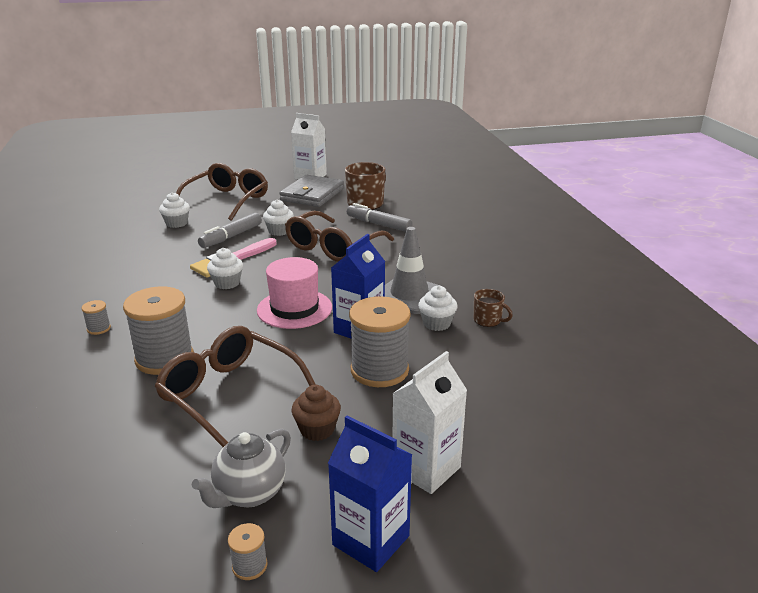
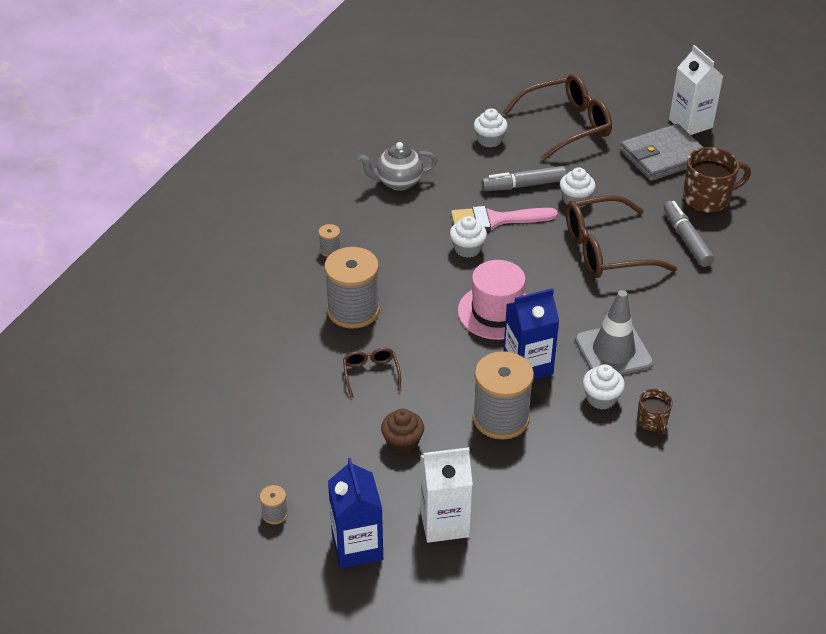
camera: 40 degrees right, 15 degrees up
brown glasses [155,326,316,447] -> brown glasses [343,348,401,398], size x0.47
grey teapot [192,429,291,508] -> grey teapot moved to [358,142,437,191]

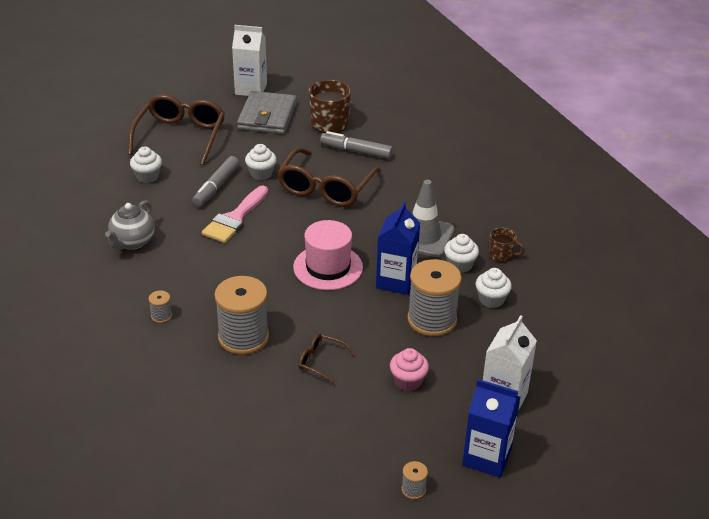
camera: 55 degrees left, 5 degrees down
brown cupcake [381,409,424,455] -> pink cupcake [390,348,429,391]
white cupcake [450,216,487,258] -> white cupcake moved to [476,268,512,308]

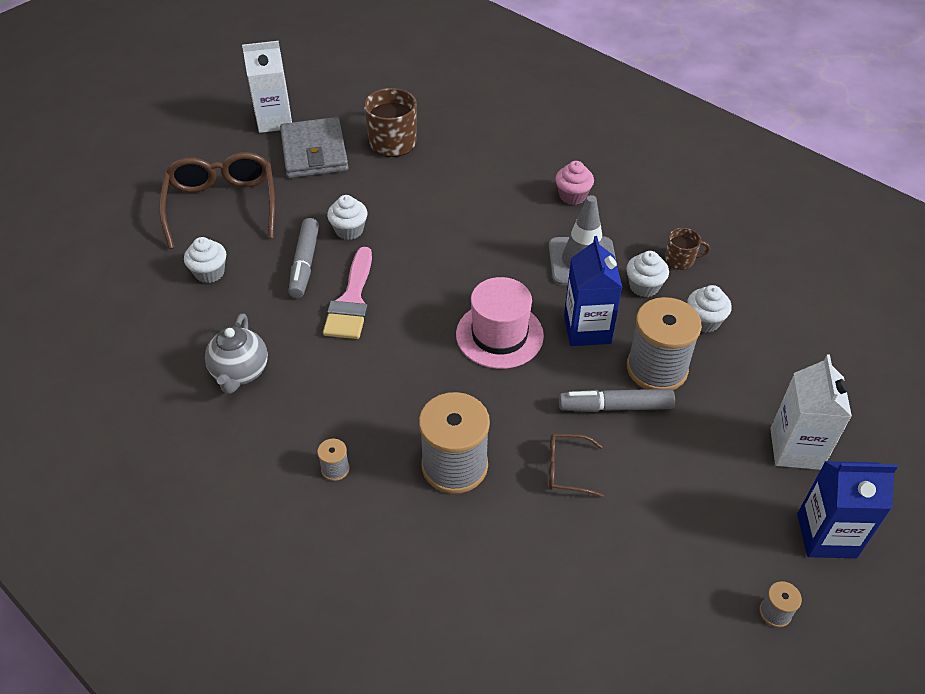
camera: 20 degrees left, 10 degrees up
brown glasses [277,148,381,207] -> none
grey marker [320,131,393,159] -> grey marker moved to [559,389,675,412]
pink cupcake [390,348,429,391] -> pink cupcake moved to [555,161,594,205]

